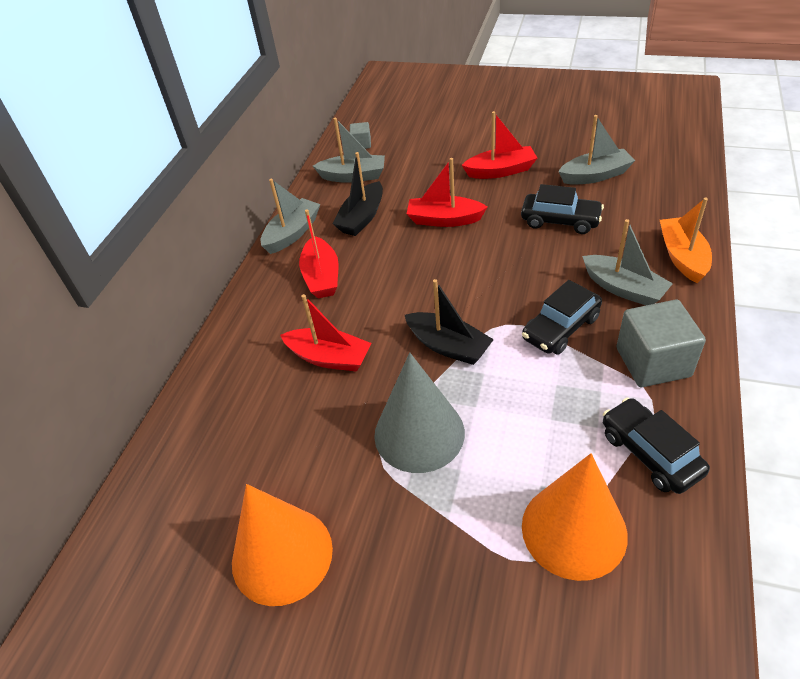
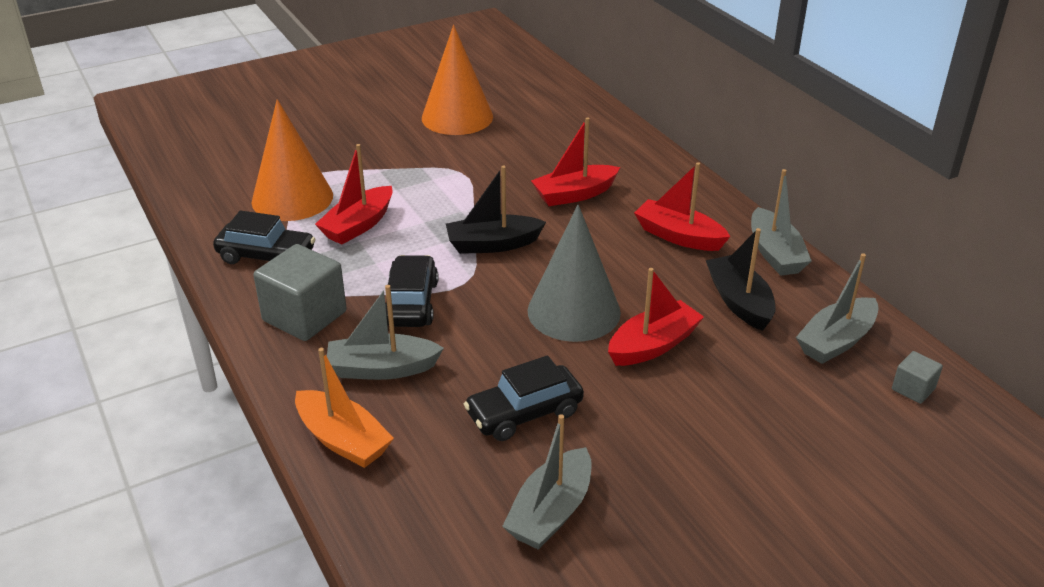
camera: 130 degrees right, 10 degrees down
grey cone [374,353,465,473] -> grey cone moved to [528,204,621,342]
red boat [462,111,537,179] -> red boat moved to [315,144,393,245]

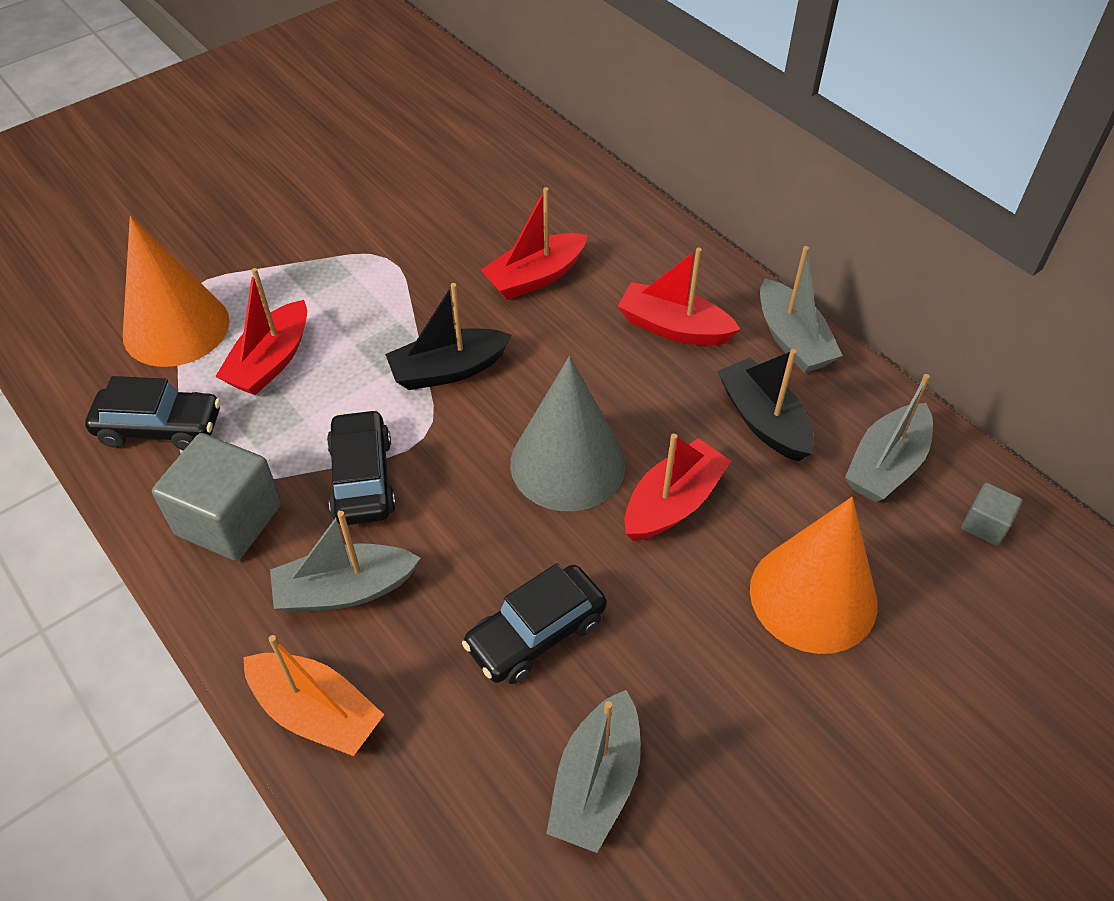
camera: 10 degrees left, 15 degrees up
orange cone [422,25,493,135] -> orange cone moved to [750,497,878,654]

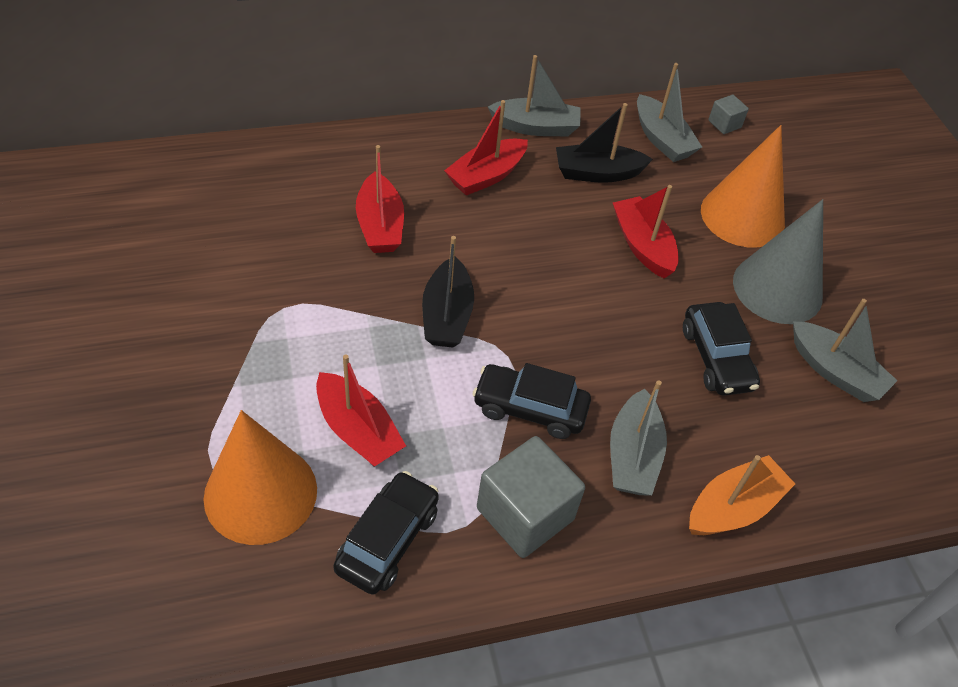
camera: 70 degrees left, 0 degrees up
grey cone [510,356,626,511] -> grey cone moved to [733,199,823,324]

